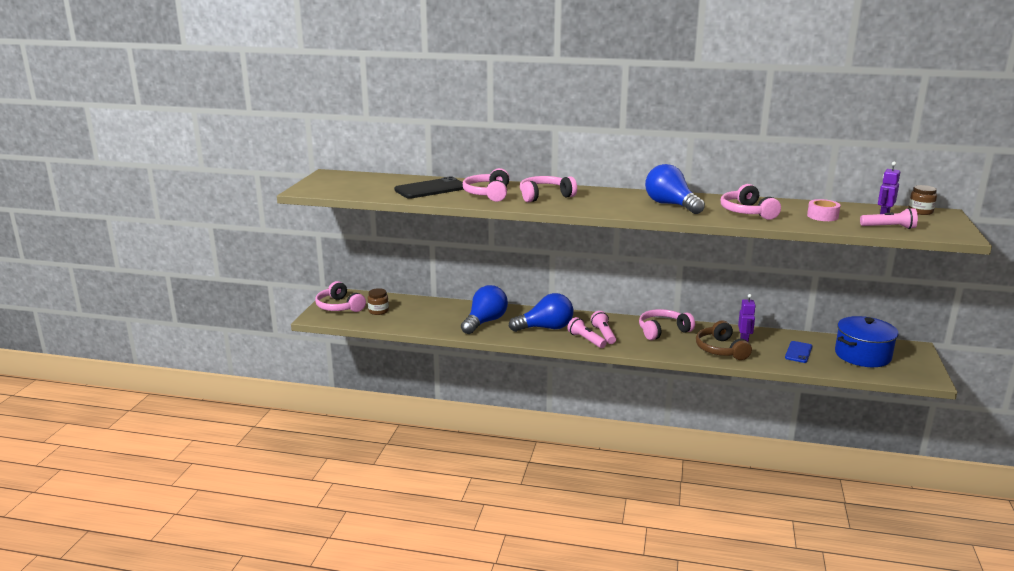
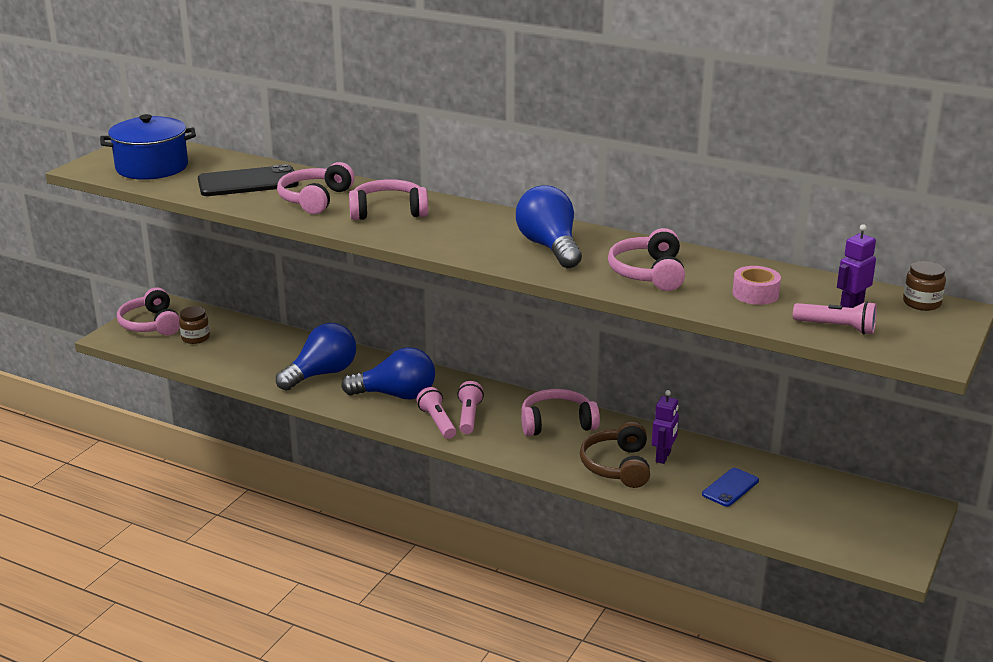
camera: 15 degrees right, 5 degrees up
blue pot [835,316,899,367] -> blue pot moved to [100,114,196,180]

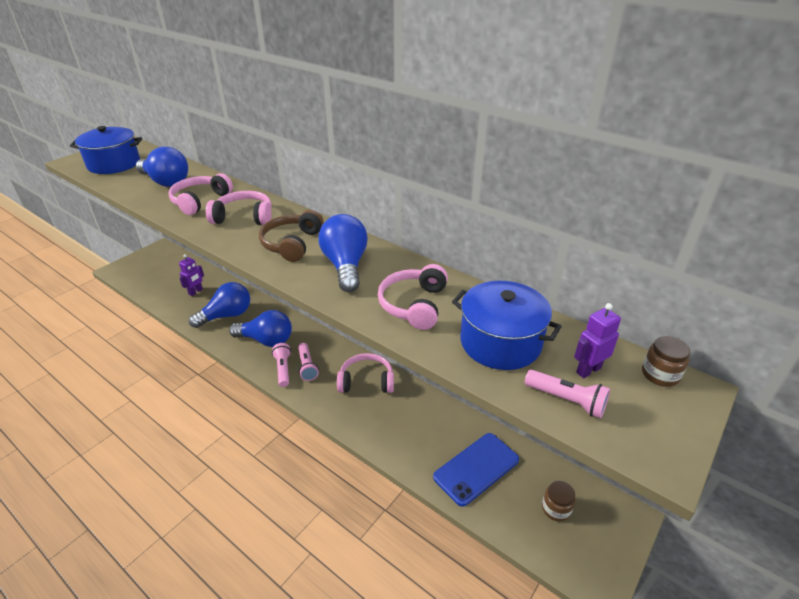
camera: 10 degrees right, 10 degrees up
pink headphones [117,287,180,335] -> none
brown jar [179,306,210,344] -> brown jar moved to [542,481,576,522]
black phone [198,164,298,196] -> blue light bulb [136,147,188,187]
pink flashlight [457,381,484,434] -> pink flashlight turned 150 degrees clockwise [298,343,319,381]
brown headphones [580,422,650,488] -> brown headphones moved to [259,210,324,262]
purple robot [652,390,679,464] -> purple robot moved to [179,254,204,296]
blue phone [702,468,759,507] -> blue phone [433,433,519,507], size x1.72
pink tape [732,266,781,305] -> blue pot [452,281,562,370]

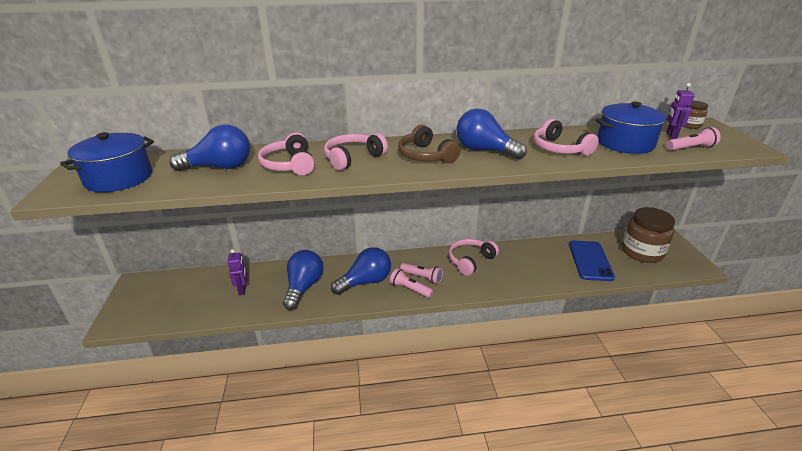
camera: 45 degrees left, 5 degrees down
brown jar [542,481,576,522] -> brown jar [622,207,675,263], size x2.10

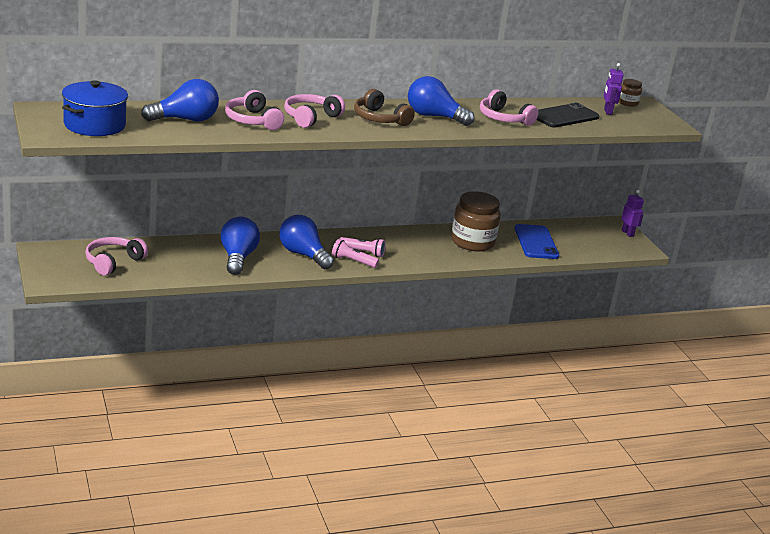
camera: 15 degrees left, 5 degrees down
purple robot [228,249,247,295] -> purple robot moved to [621,190,644,237]
blue light bulb [331,247,391,295] -> blue light bulb turned 90 degrees counterclockwise [279,215,334,269]
pink headphones [449,239,499,276] -> pink headphones moved to [85,237,148,276]
blue pot [595,102,669,154] -> black phone [536,103,600,128]
brown jar [622,207,675,263] -> brown jar moved to [451,191,501,251]
pink flashlight [667,127,721,151] -> none

